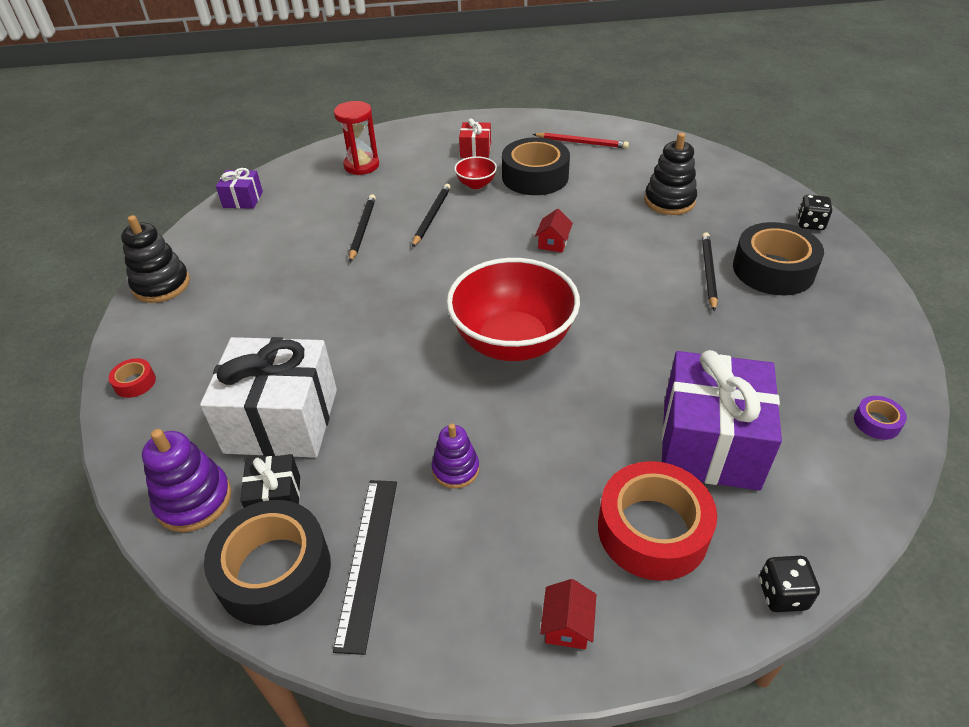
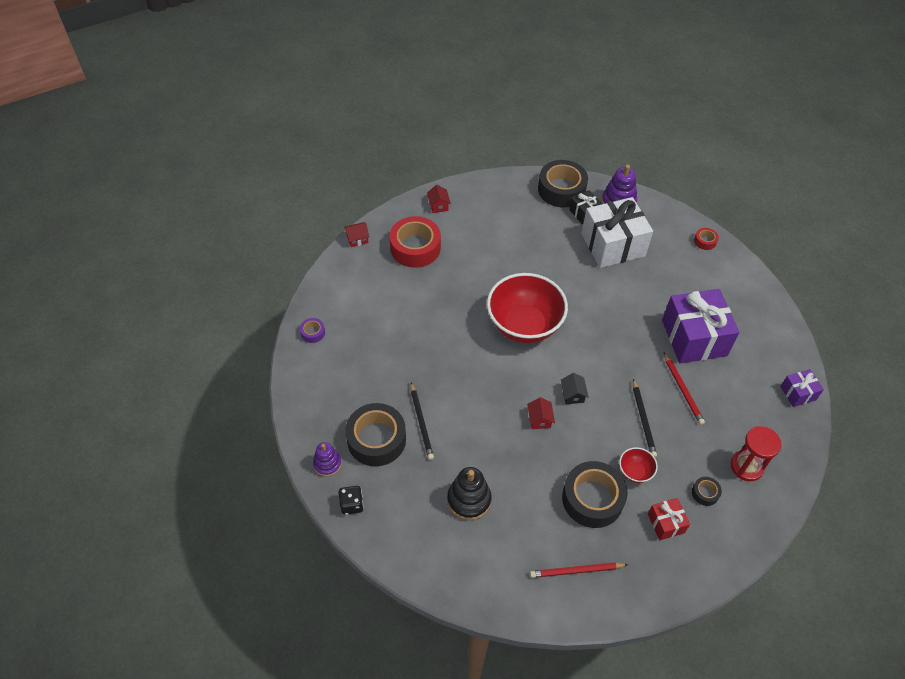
camera: 155 degrees right, 10 degrees up
black stacking toy [121,215,190,303] -> none
black ruler [333,480,397,655] -> none
black pencil [349,194,376,262] -> red pencil [664,353,705,425]
purple stacking toy [431,424,479,489] -> purple stacking toy moved to [313,442,342,477]
purple gift [662,350,782,491] -> purple gift moved to [662,289,740,363]
black dice [759,556,820,612] -> red house [344,222,369,247]
none -> black house [561,373,589,404]
none -> black tape [692,477,722,506]

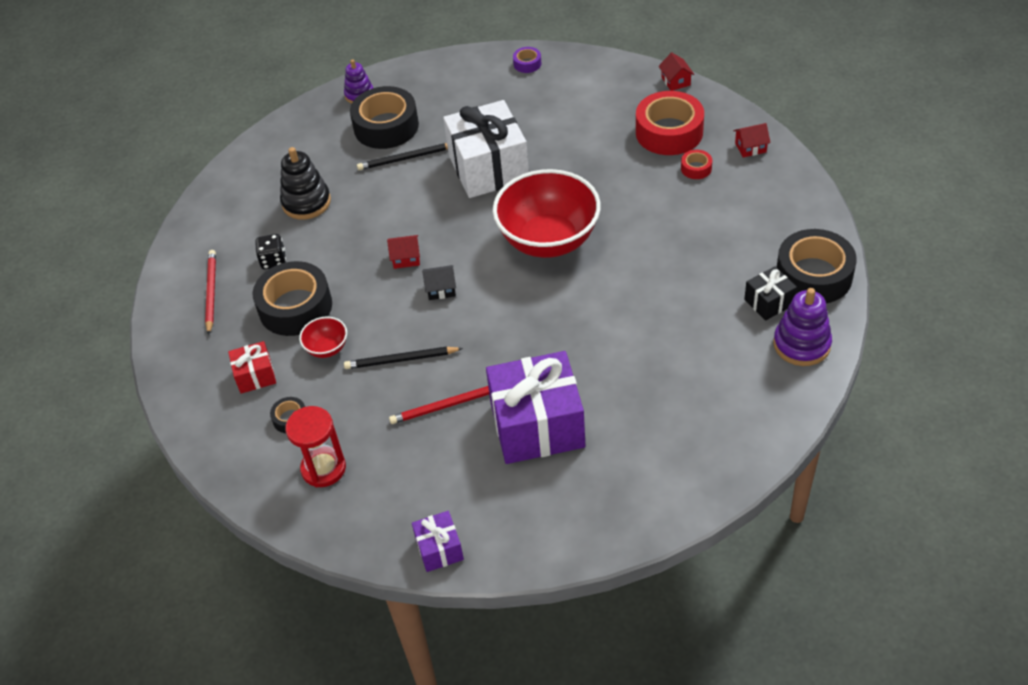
camera: 95 degrees right, 5 degrees down
black dice [338,486,364,515] -> black dice moved to [255,234,286,269]
white gift [581,197,653,268] -> white gift moved to [443,100,529,198]
red tape [694,228,719,250] -> red tape moved to [681,150,712,179]

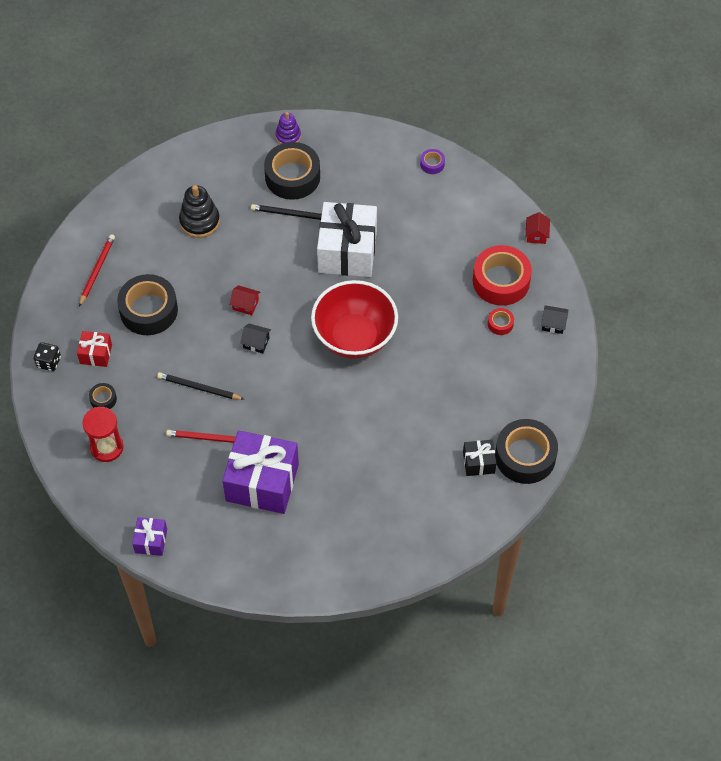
camera: 20 degrees right, 10 degrees up
black dice [255,234,286,269] -> black dice moved to [34,342,61,371]
red bowl [299,317,347,358] -> none
red house [734,123,771,158] -> black house [541,305,568,334]
purple stacking toy [773,288,832,366] -> none

